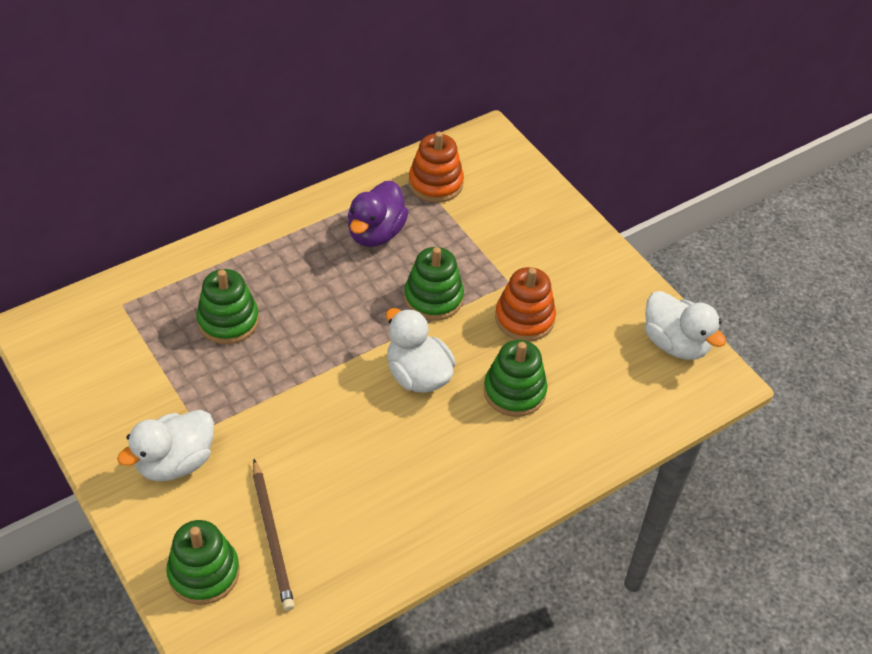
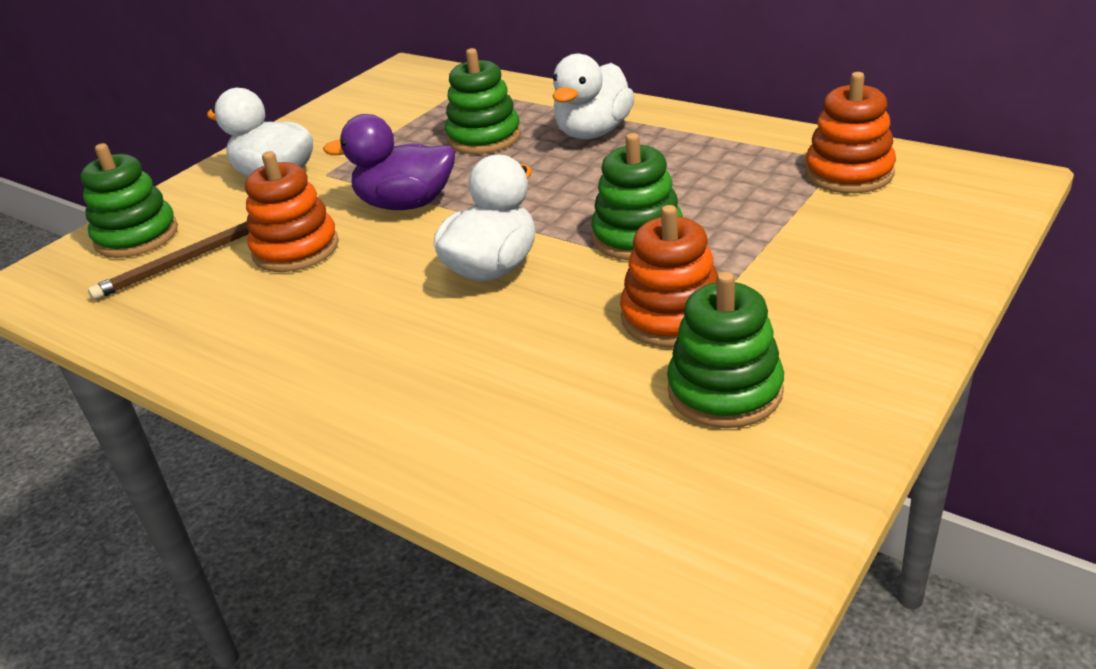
camera: 75 degrees right, 15 degrees down
purple duck [348,181,409,247] -> purple duck moved to [323,114,455,210]
green stacking toy [483,340,547,417] -> green stacking toy moved to [667,272,784,428]
white duck [645,291,726,360] -> white duck moved to [553,54,634,139]
none -> orange stacking toy [245,151,339,272]

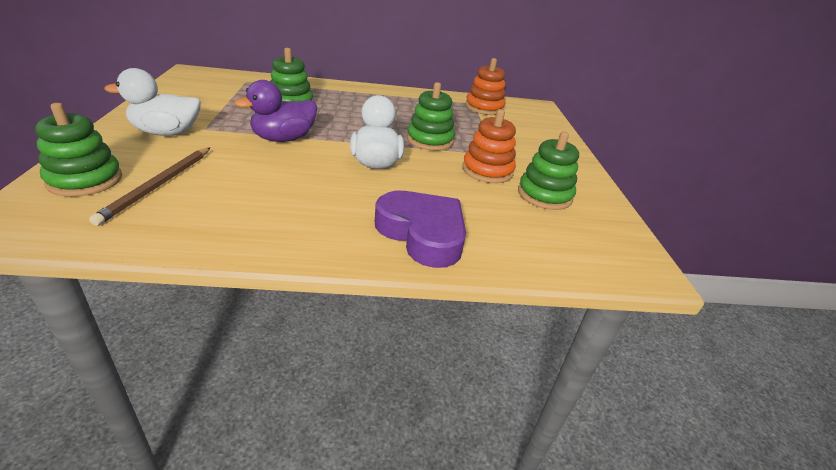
camera: 45 degrees left, 0 degrees up
orange stacking toy [245,151,339,272] -> none
white duck [553,54,634,139] -> none
none -> purple heart [375,191,466,268]

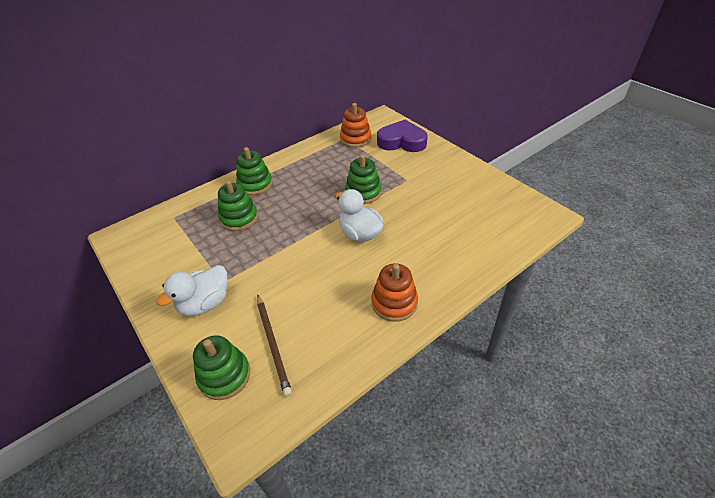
camera: 30 degrees left, 10 degrees up
purple duck [234,80,317,142] -> none
purple heart [375,191,466,268] -> purple heart moved to [377,120,428,152]
orange stacking toy [462,109,516,183] -> orange stacking toy moved to [371,263,418,322]
green stacking toy [518,131,579,210] -> green stacking toy moved to [236,147,273,195]

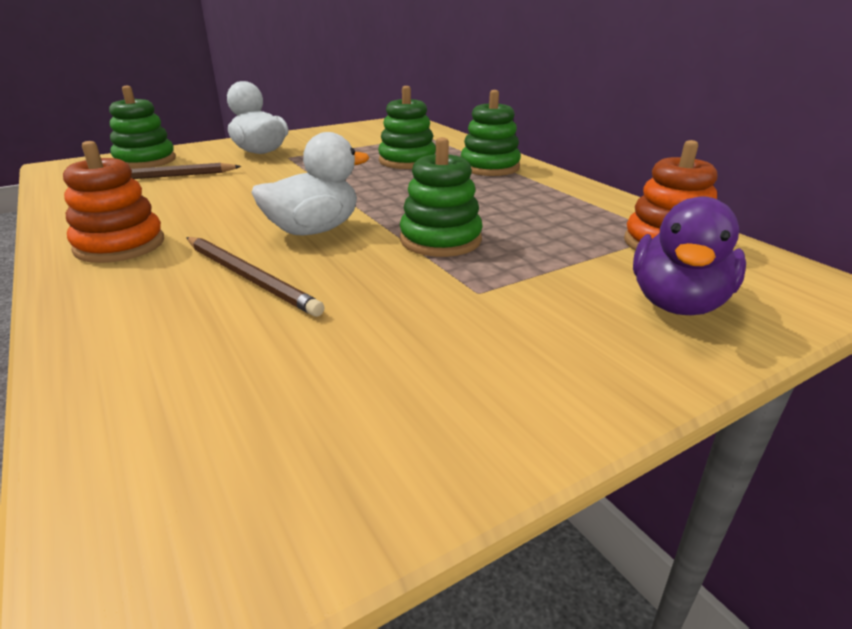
camera: 95 degrees right, 15 degrees down
purple heart [377,120,428,152] -> purple duck [633,196,746,315]
none -> brown pencil [186,237,325,317]

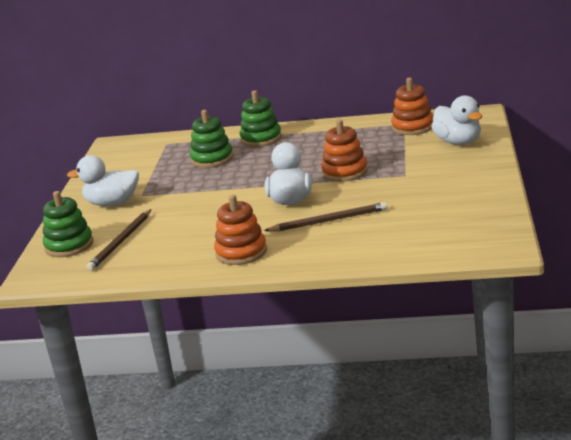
camera: 50 degrees left, 5 degrees down
green stacking toy [400,137,482,257] -> orange stacking toy [321,120,368,182]
purple duck [633,196,746,315] -> white duck [431,95,482,145]

